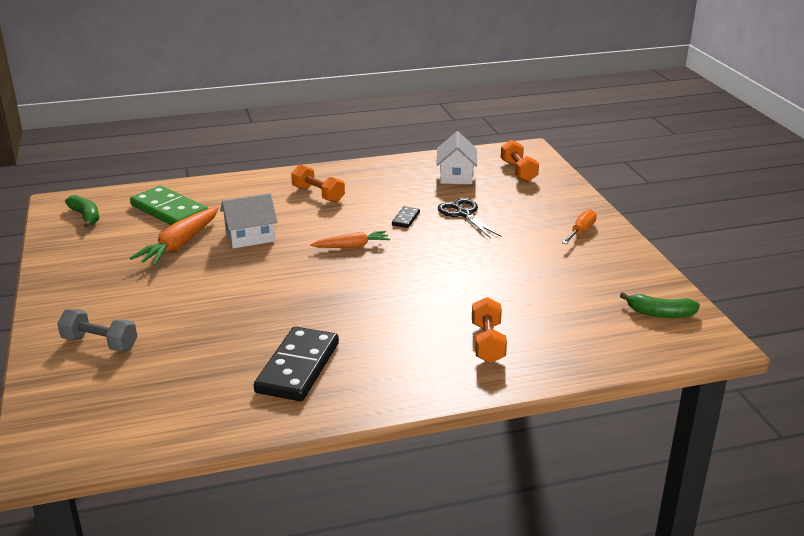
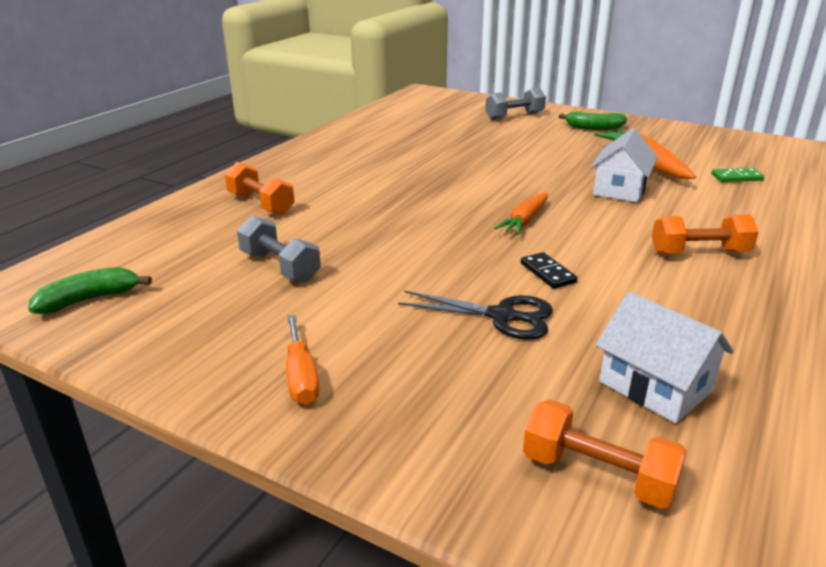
camera: 135 degrees right, 0 degrees up
green banana [65,195,99,227] -> green banana moved to [559,112,627,130]
green domino [130,186,208,225] -> green domino [712,168,764,182], size x0.45
black domino [254,327,339,401] -> none
none -> grey dumbbell [237,216,321,282]

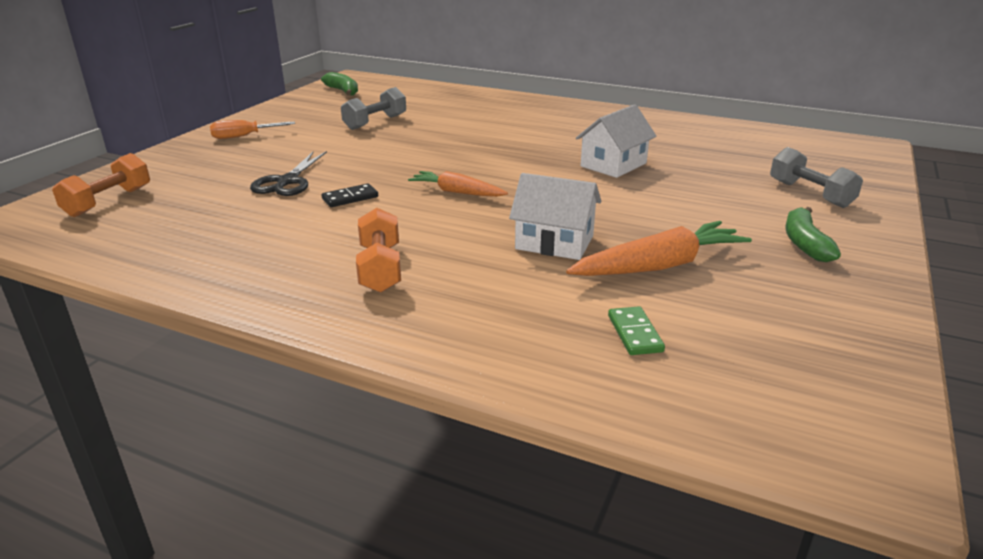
camera: 85 degrees right, 0 degrees up
orange dumbbell [225,162,295,215] -> none
white house [596,292,734,423] -> white house moved to [576,104,656,178]

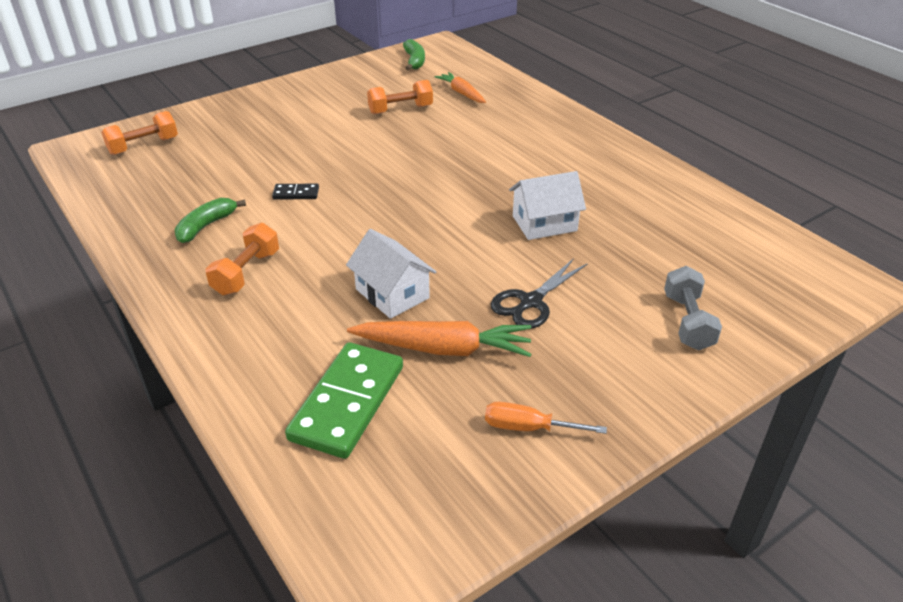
camera: 30 degrees right, 10 degrees up
orange screwdriver [210,120,295,139] -> orange screwdriver moved to [485,402,607,434]
black scissors [250,151,327,196] -> black scissors moved to [491,258,588,329]
grey dumbbell [341,87,406,130] -> orange dumbbell [367,80,433,114]
orange carrot [408,171,508,197] -> orange carrot moved to [435,72,486,103]
green domino [608,306,665,355] -> green domino [285,342,403,459], size x2.22
green banana [786,207,841,262] -> green banana moved to [175,198,246,243]

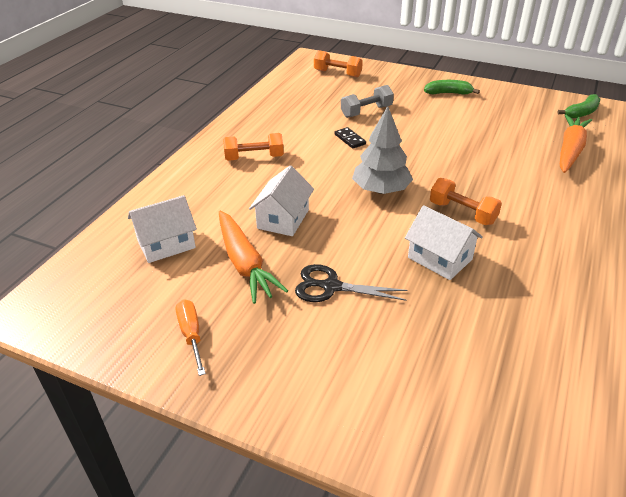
camera: 60 degrees right, 0 degrees up
green banana [175,198,246,243] -> green banana moved to [424,80,480,95]
green domino [285,342,403,459] -> white house [128,195,197,263]
orange dumbbell [367,80,433,114] -> orange dumbbell moved to [430,178,502,225]
orange carrot [435,72,486,103] -> orange carrot [560,114,592,173], size x1.58
grey dumbbell [664,266,722,350] -> grey dumbbell moved to [341,85,394,118]
none -> grey tree [352,106,413,194]

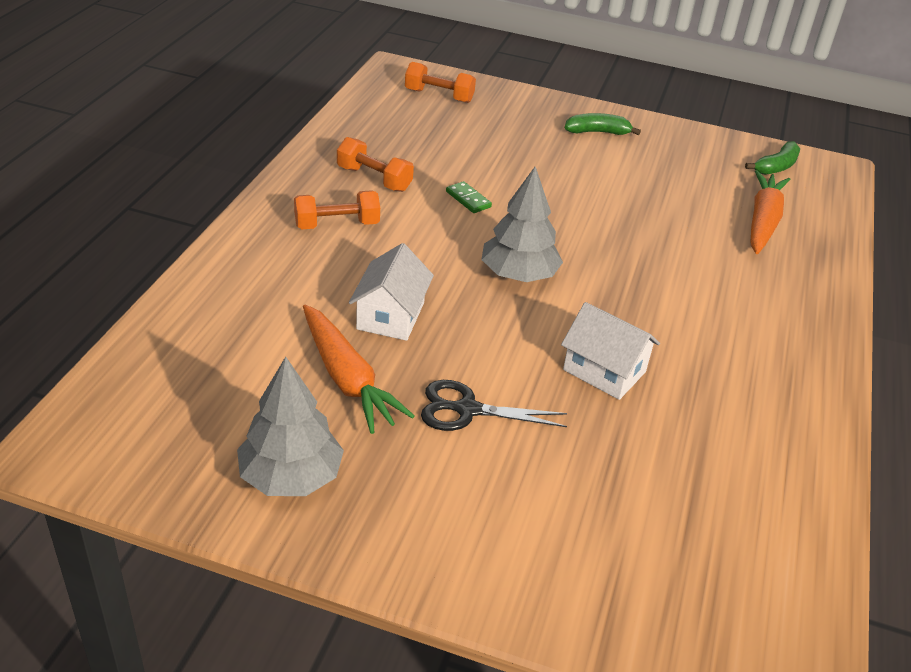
camera: 10 degrees left, 0 degrees up
white house [128,195,197,263] -> none
orange screwdriver [176,299,206,376] -> grey tree [237,357,344,496]
black domino [335,127,366,149] -> green domino [446,181,492,213]
grey dumbbell [341,85,394,118] -> none
orange dumbbell [430,178,502,225] -> orange dumbbell moved to [337,137,414,192]

